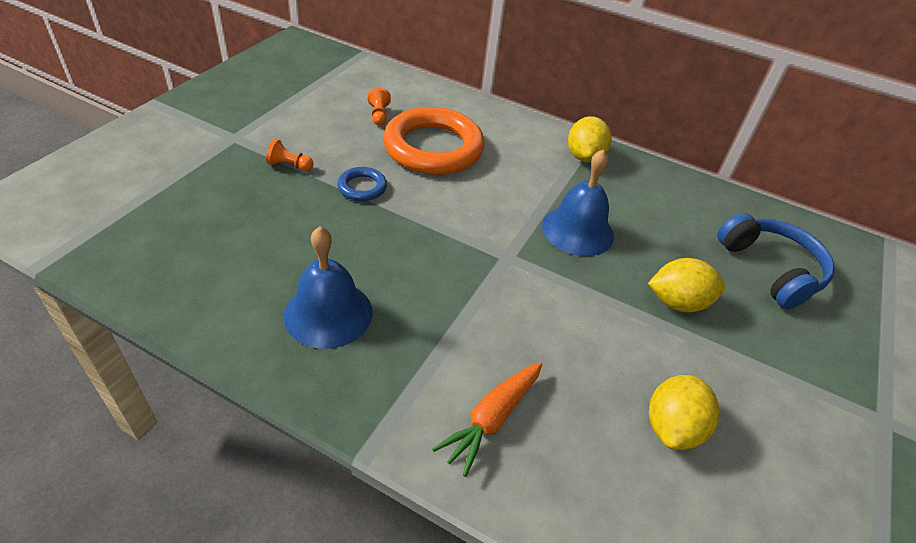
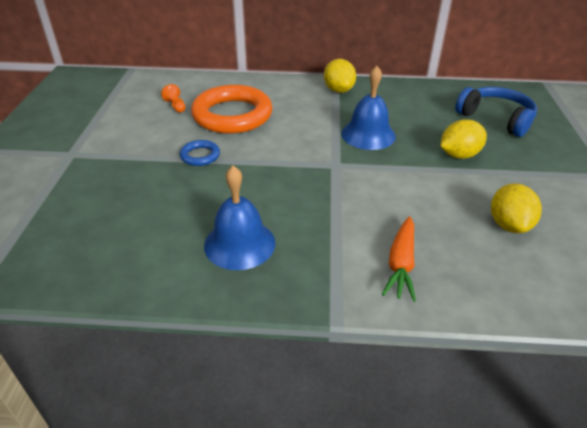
camera: 20 degrees left, 5 degrees down
orange pawn [266,138,314,171] -> none

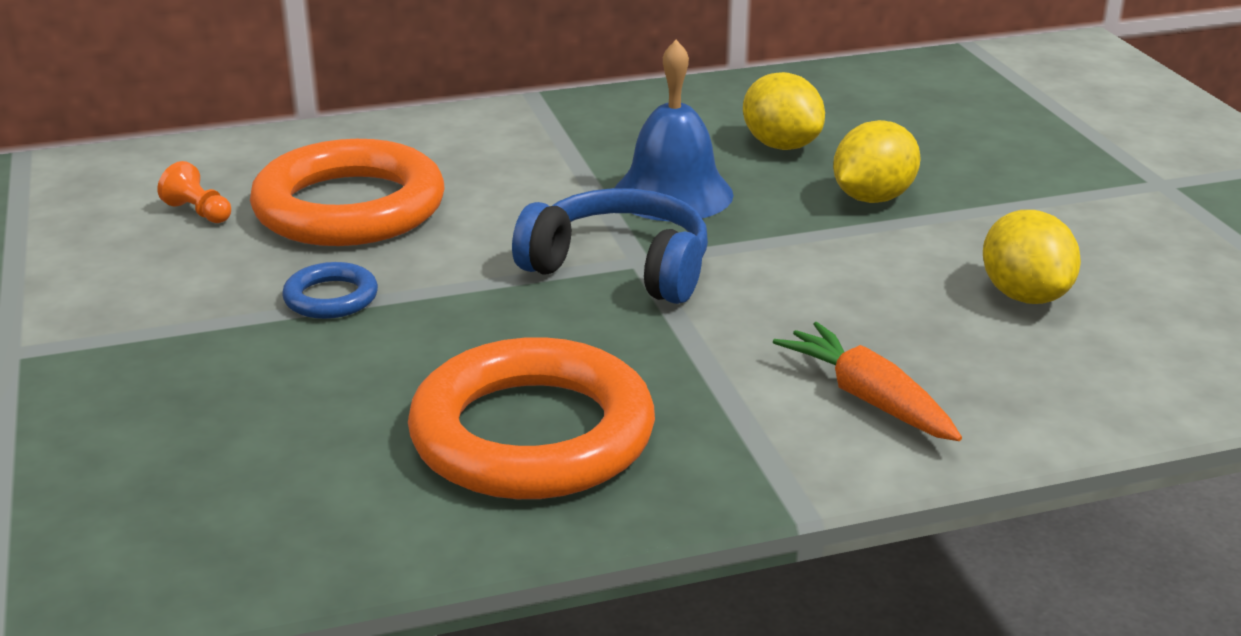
camera: 20 degrees left, 10 degrees down
blue bell [204,166,275,270] -> orange ring [408,337,655,499]
yellow lemon [324,59,356,93] -> yellow lemon moved to [743,72,825,150]
orange carrot [382,216,416,302] -> orange carrot turned 150 degrees clockwise [773,322,962,441]
blue headphones [455,87,537,137] -> blue headphones moved to [512,188,708,304]

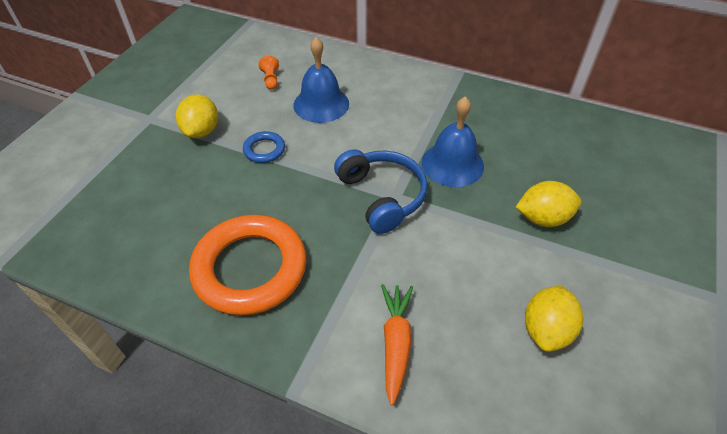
camera: 40 degrees right, 20 degrees up
orange ring [250,139,444,246] -> blue bell [293,37,349,123]
yellow lemon [743,72,825,150] -> yellow lemon moved to [176,94,218,138]

